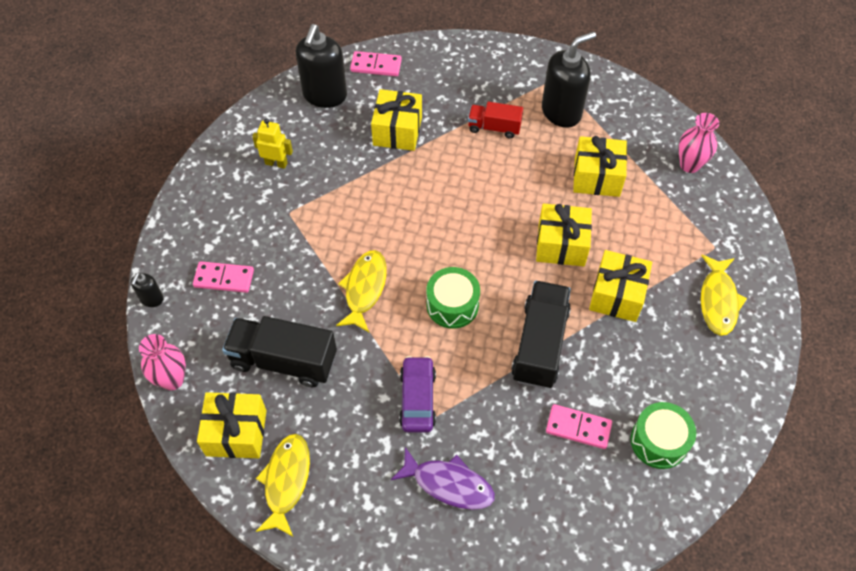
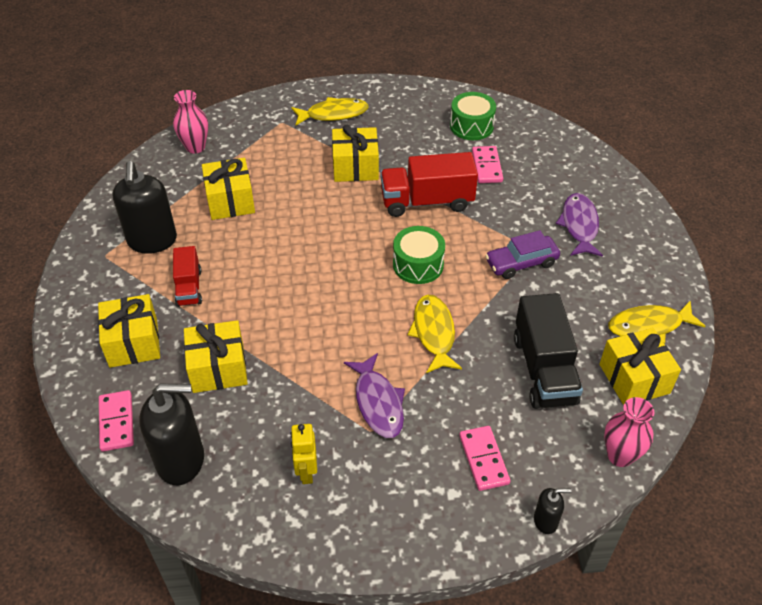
camera: 110 degrees left, 10 degrees down
yellow fish [336,250,387,332] -> yellow fish turned 90 degrees clockwise [408,295,462,373]
black truck [511,281,571,389] -> red truck [380,152,478,217]
yellow gift [536,203,592,266] -> yellow gift moved to [98,294,160,368]
black soap dispenser [542,31,596,128] -> black soap dispenser turned 135 degrees counterclockwise [112,161,177,254]
none -> purple fish [344,353,405,438]

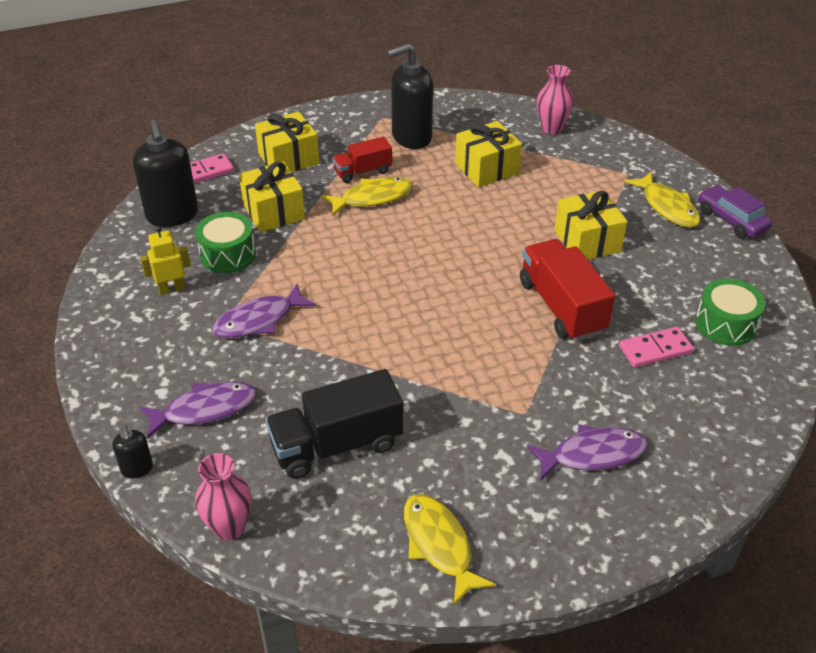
camera: 75 degrees right, 5 degrees down
green drum [393,226,445,284] -> green drum moved to [195,212,256,273]
yellow fish [408,295,462,373] -> yellow fish moved to [321,177,413,216]
pink domino [459,426,510,491] -> purple fish [140,381,256,439]
purple car [485,230,560,279] -> purple car moved to [698,185,772,239]
yellow gift [599,328,681,405] -> none

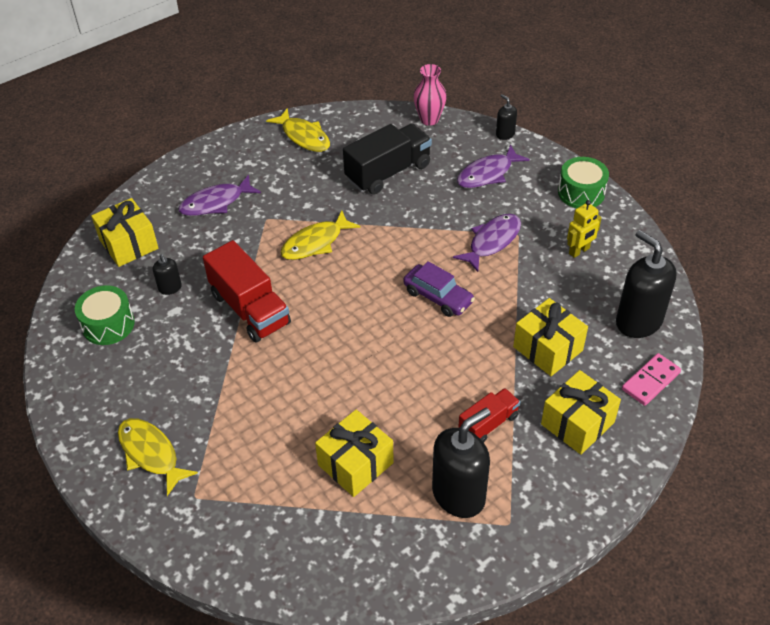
camera: 165 degrees right, 5 degrees up
green drum [195,212,256,273] -> green drum moved to [558,157,609,208]
yellow fish [321,177,413,216] -> yellow fish moved to [280,210,360,260]
pink vase [537,65,574,135] -> none
yellow gift [555,190,627,260] -> yellow gift moved to [91,198,158,267]
pink domino [619,327,694,368] -> black soap dispenser [153,254,182,295]
purple car [698,185,772,239] -> purple car moved to [403,261,475,317]

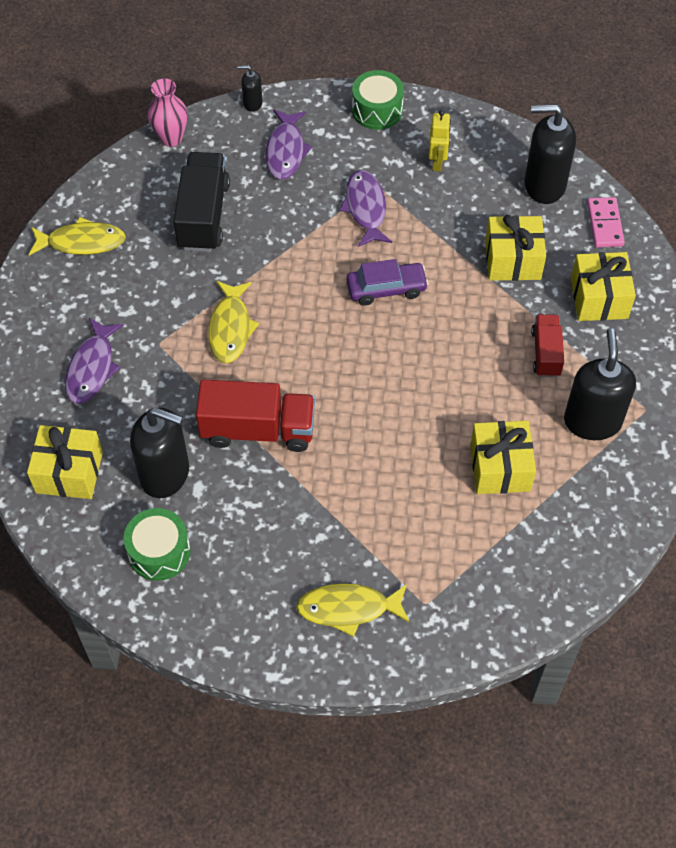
camera: 50 degrees left, 10 degrees up
black soap dispenser [153,254,182,295] -> black soap dispenser [130,407,189,498], size x2.11

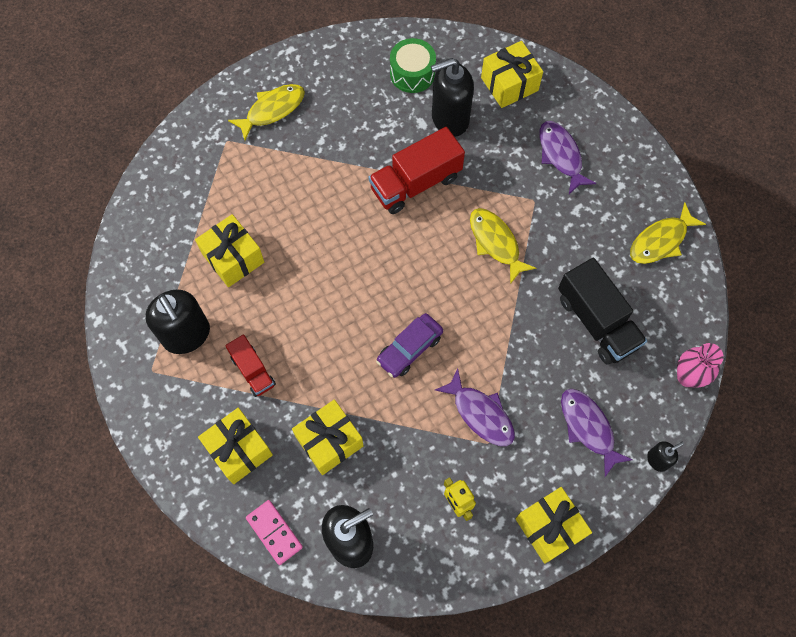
camera: 145 degrees right, 10 degrees up
green drum [352,70,404,130] -> yellow gift [515,487,592,564]

